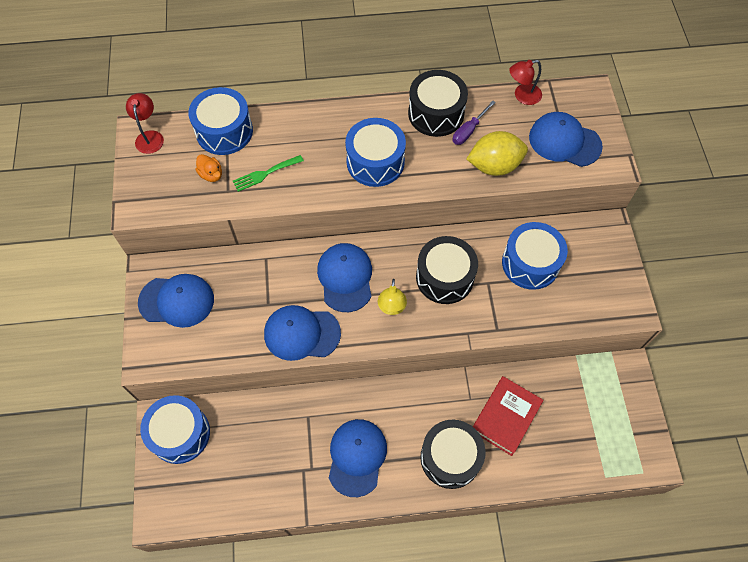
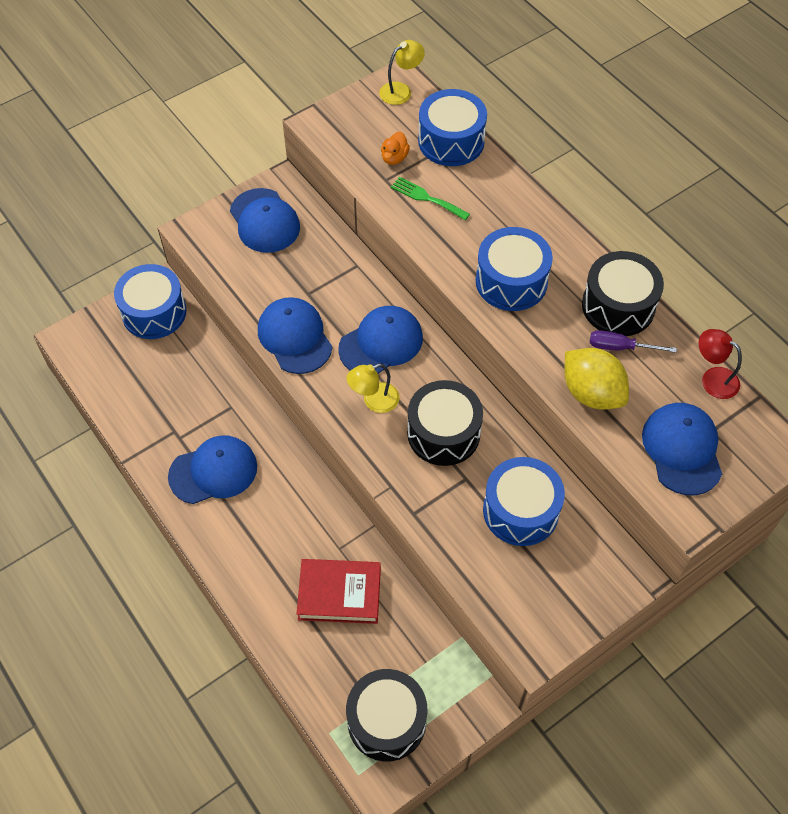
camera: 60 degrees right, 5 degrees down
red lamp [126,93,164,154] -> yellow lamp [379,40,425,105]
black drum [420,420,486,489] -> black drum moved to [346,669,427,762]

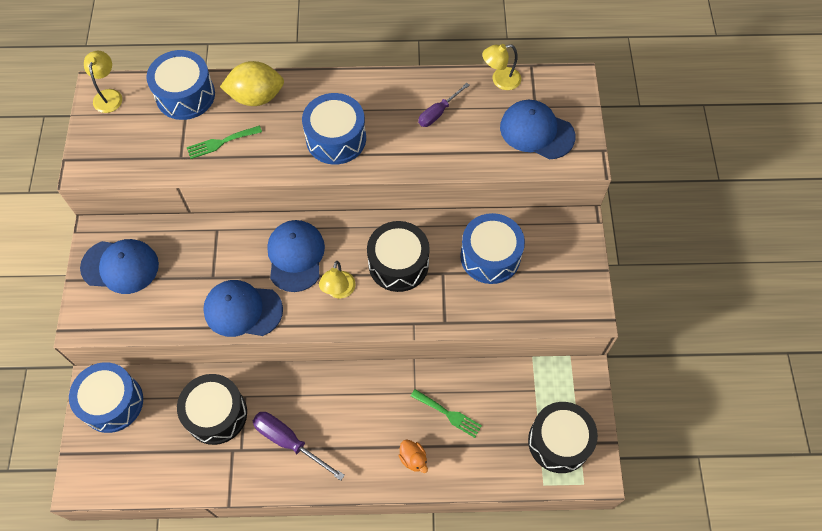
camera: 55 degrees left, 5 degrees up
blue cap [168,435,257,504] -> purple screwdriver [253,412,345,481]
red book [297,559,381,624] -> green fork [411,389,482,438]
orange duck [381,132,410,165] -> orange duck moved to [399,439,428,473]
yellow lemon [564,348,629,410] -> yellow lemon moved to [220,61,284,106]
black drum [582,251,664,336] -> black drum moved to [177,374,247,445]
red lamp [699,329,742,399] -> yellow lamp [482,44,521,90]

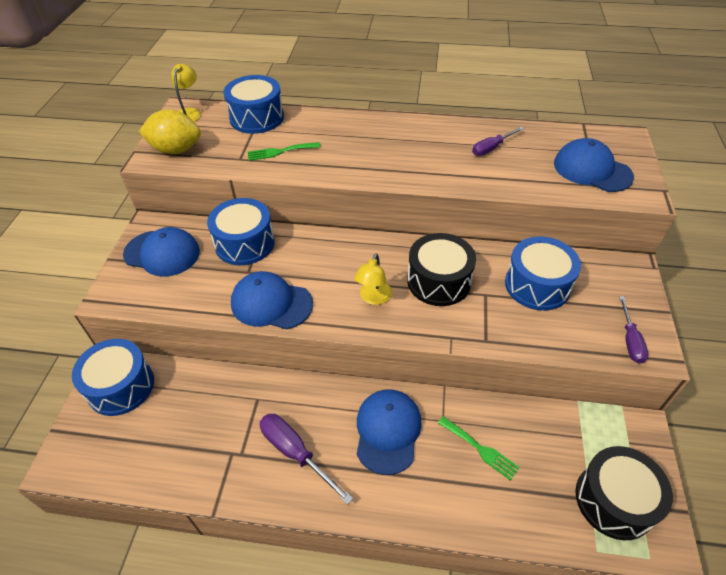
camera: 10 degrees right, 15 degrees down
black drum [177,374,247,445] -> none
yellow lemon [220,61,284,106] -> yellow lemon moved to [139,109,201,154]
blue cap [267,220,325,292] -> blue cap moved to [357,389,422,475]
blue drum [302,93,366,165] -> blue drum moved to [207,198,275,265]
orange duck [399,439,428,473] -> none
yellow lamp [482,44,521,90] -> none
none -> purple screwdriver [619,296,648,364]

